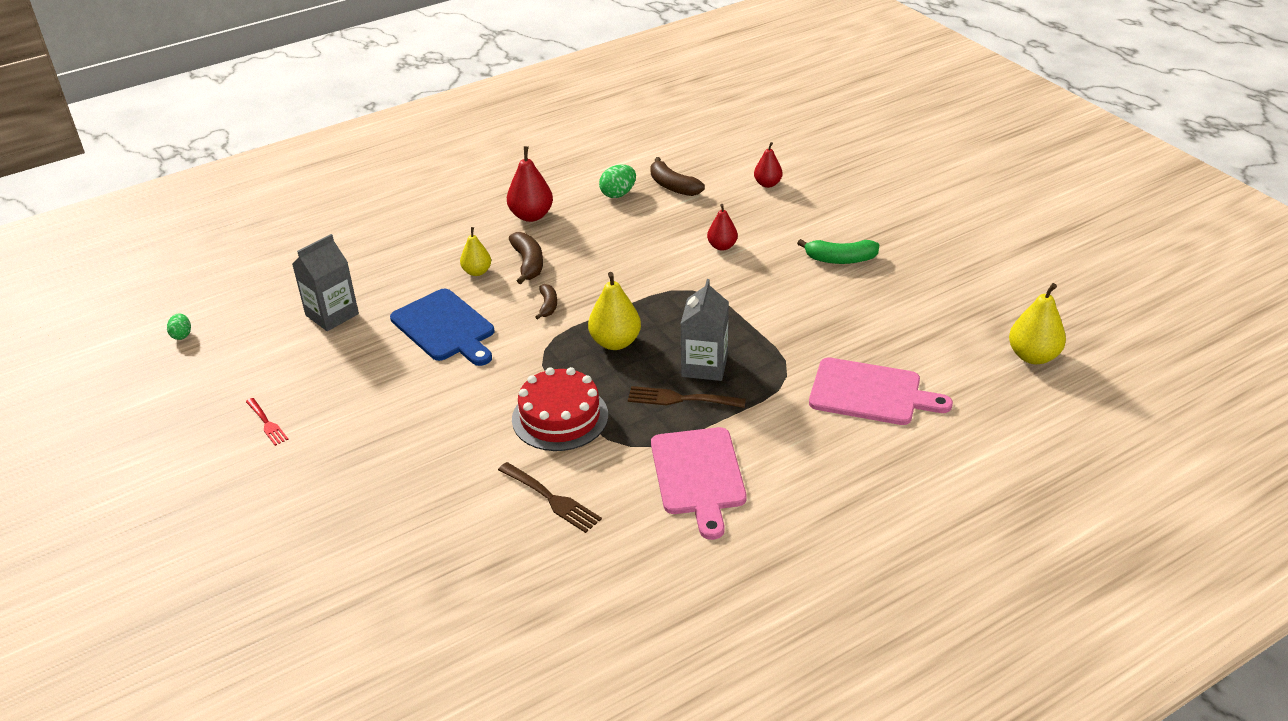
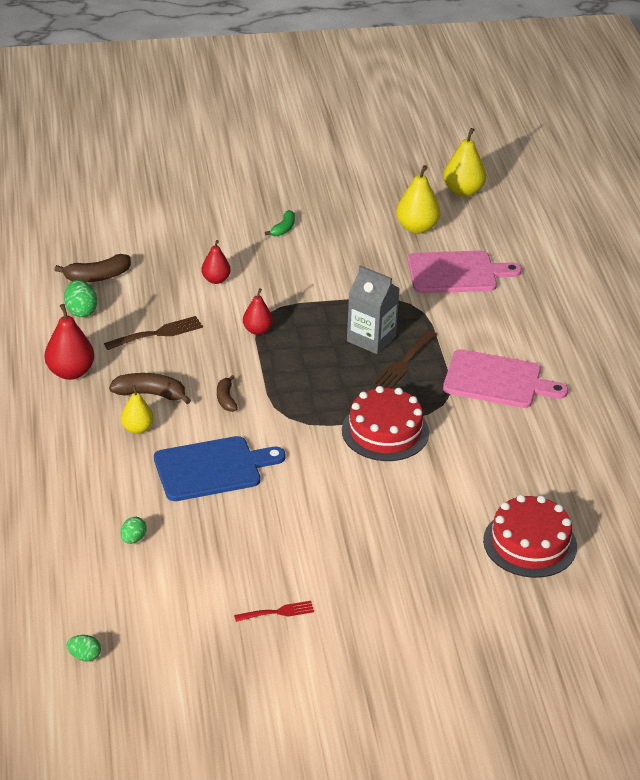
camera: 70 degrees left, 0 degrees up
grey carton [292,234,359,331] -> green egg [121,517,147,544]
brown fork [498,462,602,533] -> brown fork moved to [104,316,203,350]
brown banana [535,284,557,319] -> brown banana turned 120 degrees counterclockwise [217,375,238,412]
yellow pear [588,272,641,350] -> yellow pear moved to [396,165,440,234]
red pear [754,142,783,188] -> red pear moved to [243,288,273,335]
green banana [797,239,879,264] -> green banana [265,210,295,236], size x0.63
pink cutting board [809,357,953,425] -> pink cutting board turned 45 degrees clockwise [408,251,522,293]
none -> red cake [483,495,577,578]

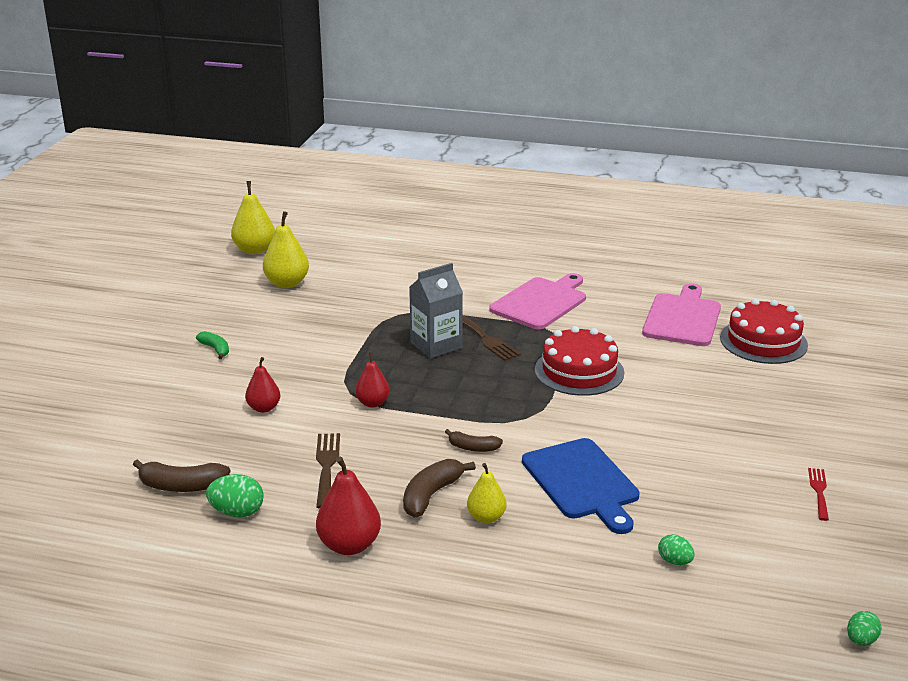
camera: 65 degrees left, 10 degrees down
brown banana [54,254,131,282] -> brown banana turned 90 degrees clockwise [133,459,231,492]
blue cutting board [154,436,286,501] -> blue cutting board turned 150 degrees clockwise [522,438,640,534]
pink cutting board [408,251,522,293] -> pink cutting board moved to [642,283,721,346]

